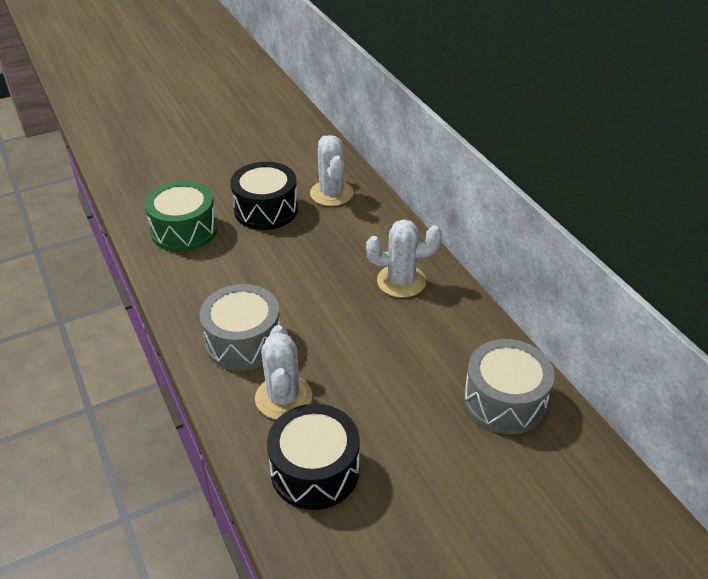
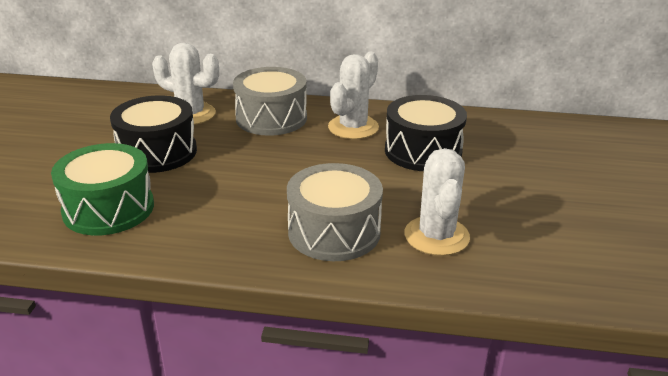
camera: 55 degrees left, 10 degrees down
white cactus [255,325,312,420] -> white cactus turned 60 degrees clockwise [404,148,470,256]
black drum [267,404,360,510] -> black drum moved to [385,95,467,171]
grey drum [464,339,555,435] -> grey drum moved to [233,67,307,136]

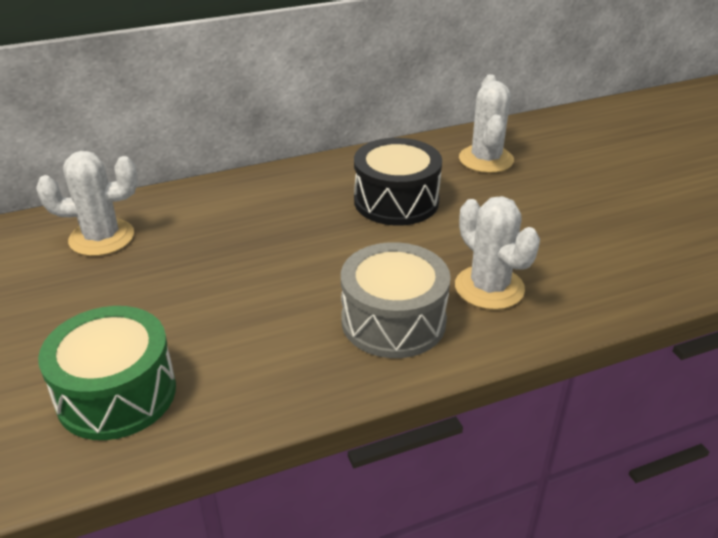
camera: 30 degrees left, 5 degrees up
black drum [110,95,197,173] -> none
grey drum [233,67,307,136] -> none
white cactus [328,51,379,139] -> white cactus moved to [459,74,514,173]

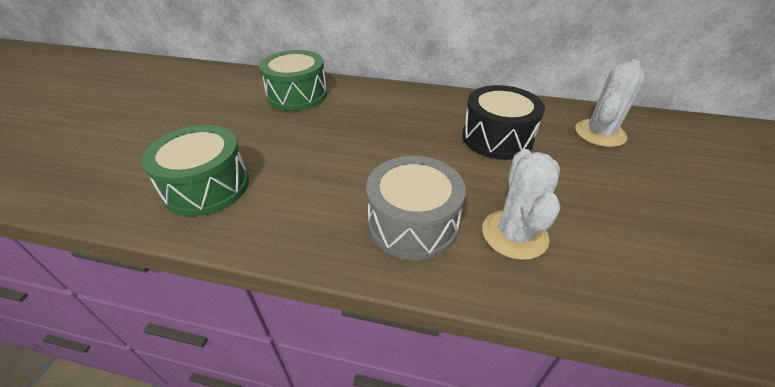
camera: 35 degrees right, 5 degrees up
white cactus [36,151,138,256] -> green drum [259,50,327,111]

